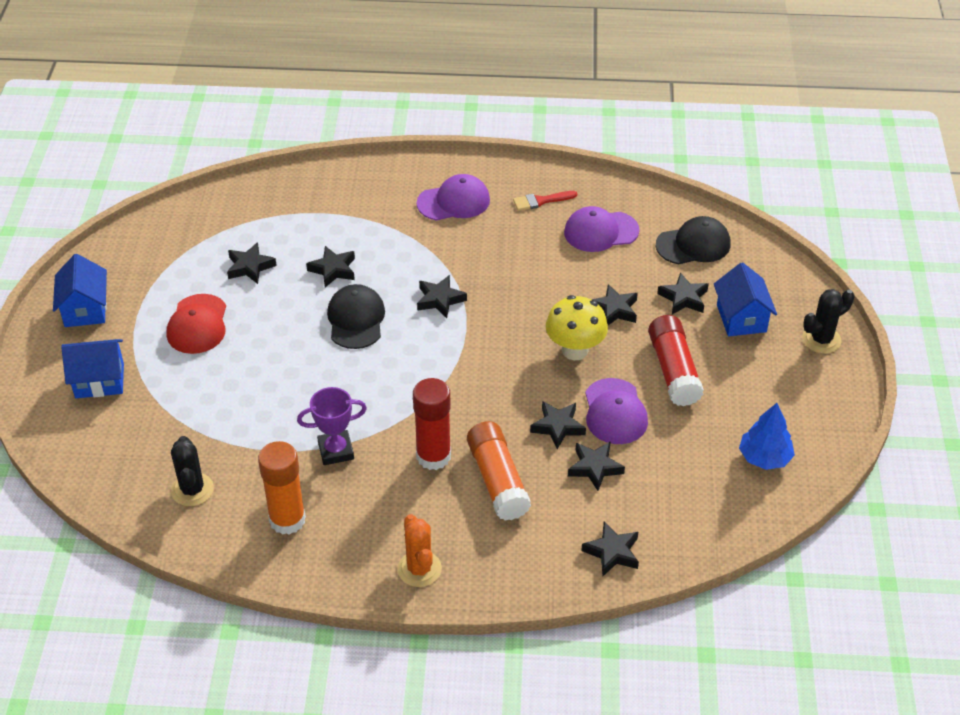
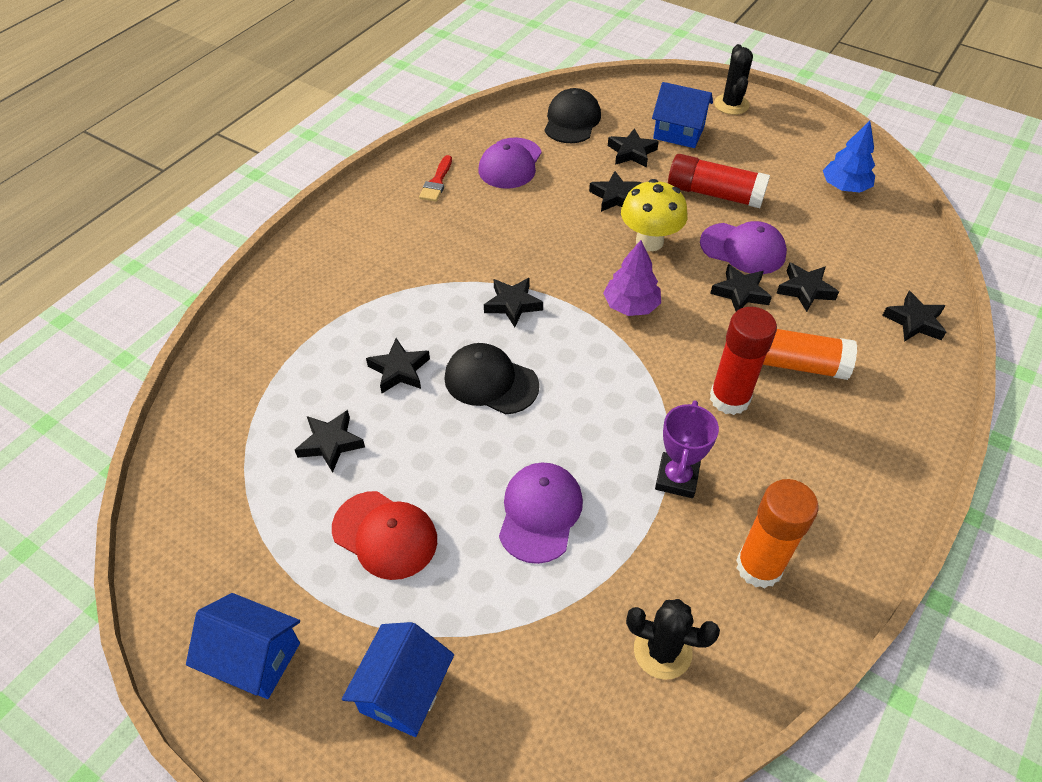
camera: 60 degrees left, 5 degrees up
orange cactus [397,514,442,587] -> none
purple cap [417,174,490,221] -> purple cap moved to [499,462,583,564]
none -> purple tree [603,240,661,316]

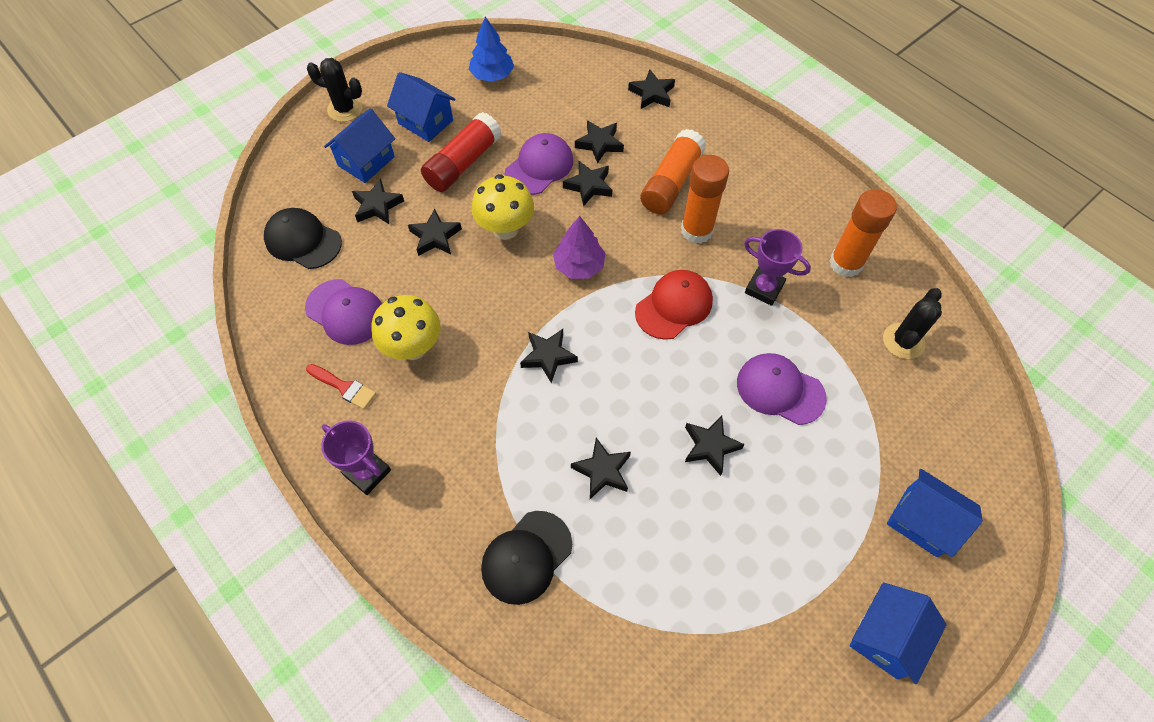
camera: 75 degrees left, 10 degrees up
black star [295,410,365,473] -> black star moved to [685,415,745,476]
red cap [332,491,437,580] -> red cap moved to [635,270,713,340]
black cap [444,343,539,415] -> black cap moved to [481,511,572,605]
red glue stick [710,307,777,415] -> orange glue stick [681,155,729,244]
none -> purple trophy [321,420,391,495]
none -> yellow mushroom [372,295,441,360]
none -> blue house [387,72,455,142]

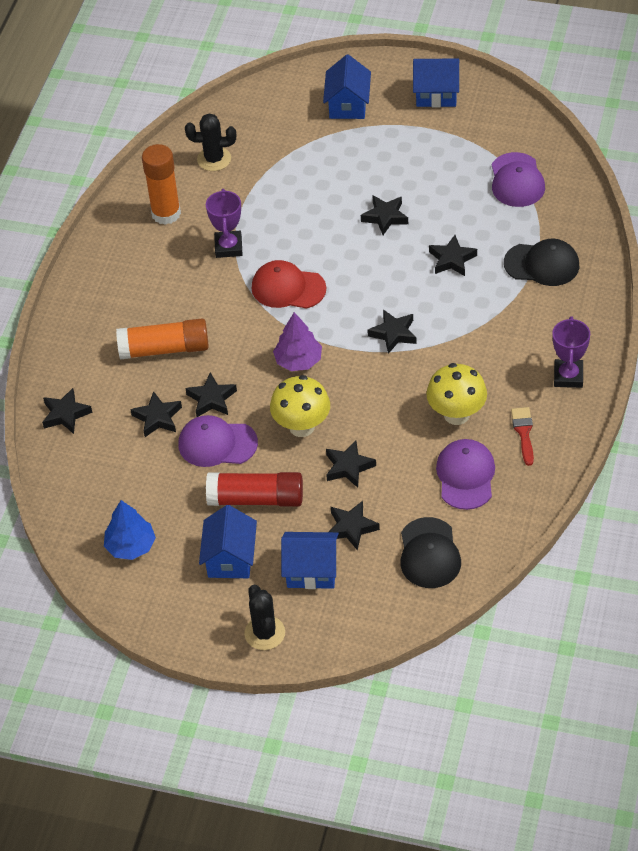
camera: 120 degrees left, 10 degrees down
orange glue stick [681,155,729,244] -> none
purple cap [737,353,827,425] -> purple cap moved to [492,152,545,207]

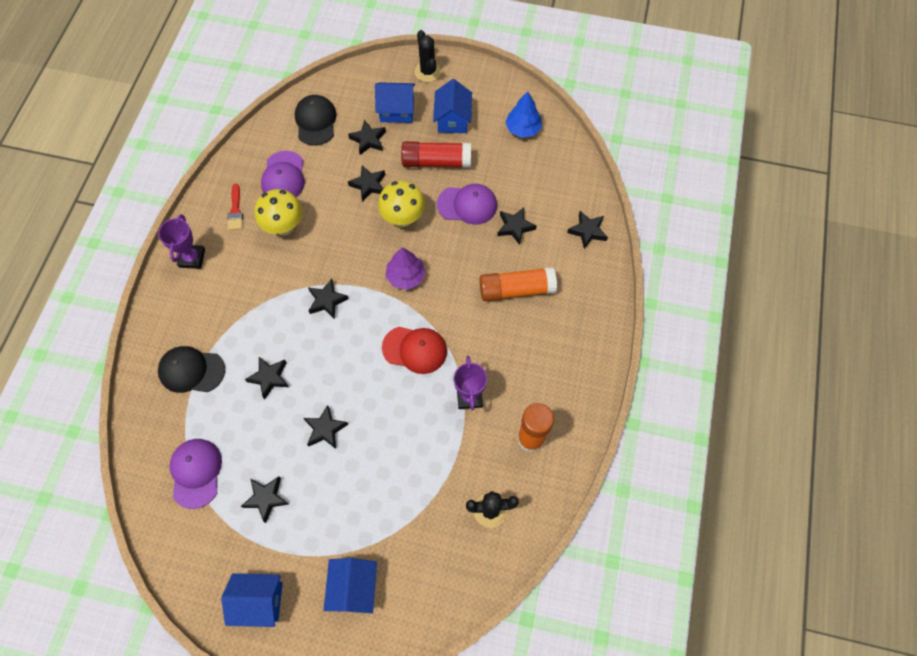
camera: 175 degrees right, 15 degrees up
black star [185,372,237,417] -> black star moved to [241,476,289,523]

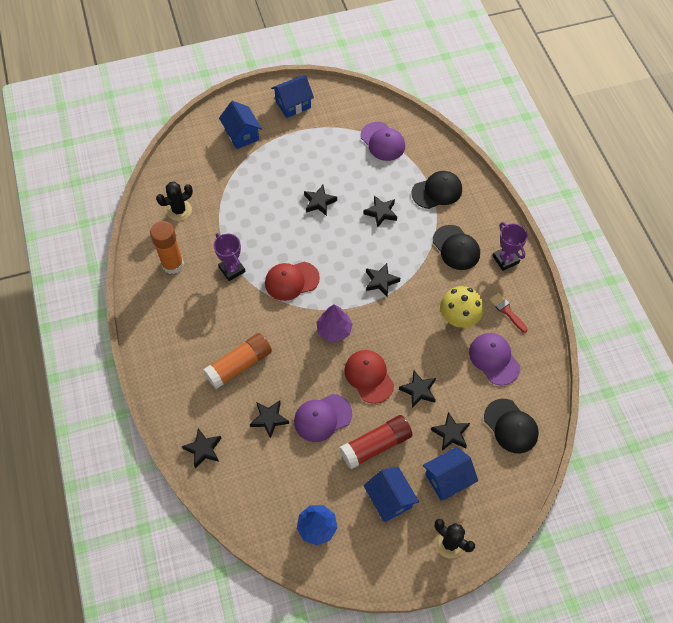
camera: 150 degrees right, 5 degrees down
black star [241,476,289,523] -> none
yellow mushroom [378,181,425,227] -> red cap [344,350,394,404]
none -> black cap [433,225,480,270]

